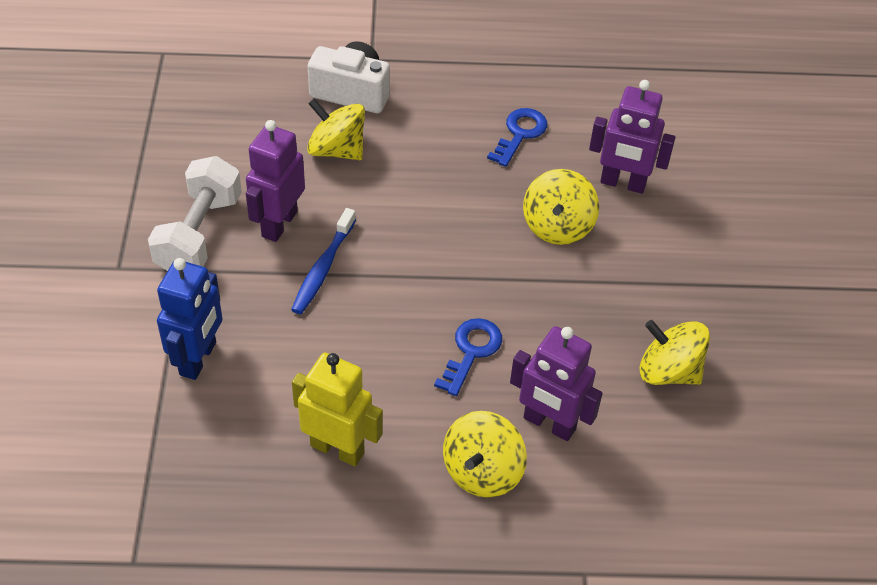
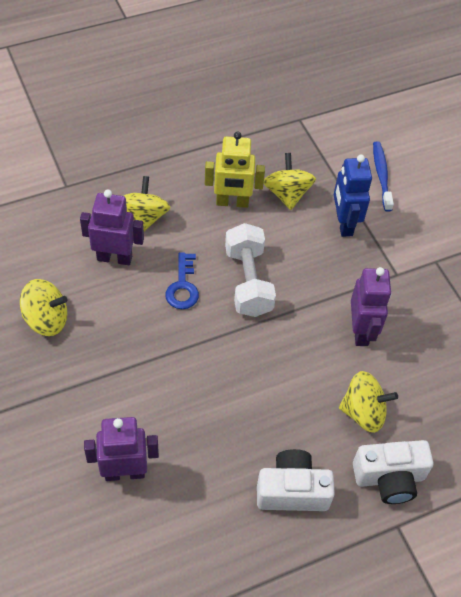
camera: 155 degrees right, 5 degrees up
white dumbbell [148,156,242,271] -> white dumbbell moved to [225,223,276,317]
blue toothbrush [291,208,356,314] -> blue toothbrush moved to [373,141,394,212]
blue key [487,108,547,167] -> none
yellow spinning top [523,169,599,245] -> yellow spinning top moved to [264,153,316,210]
none -> white camera [257,449,335,511]

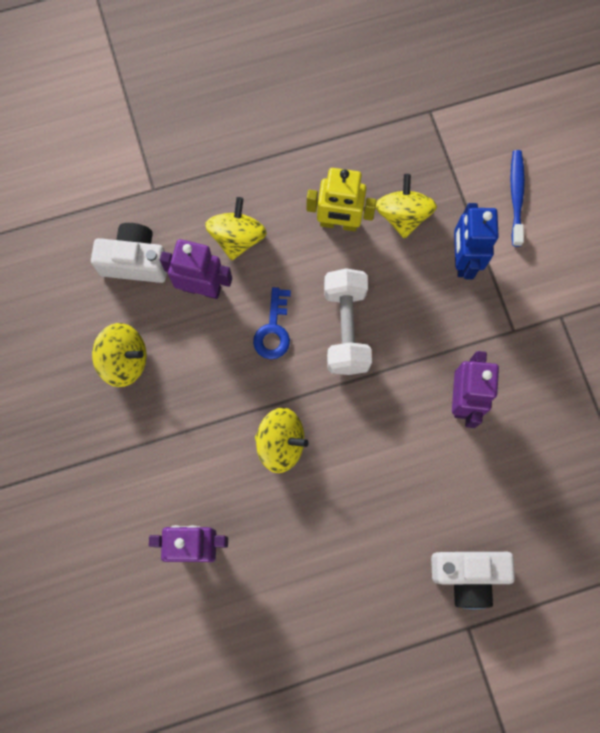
camera: 10 degrees right, 20 degrees up
white camera [257,449,335,511] -> white camera moved to [91,223,167,283]
yellow spinning top [339,371,398,433] -> yellow spinning top moved to [255,408,309,473]

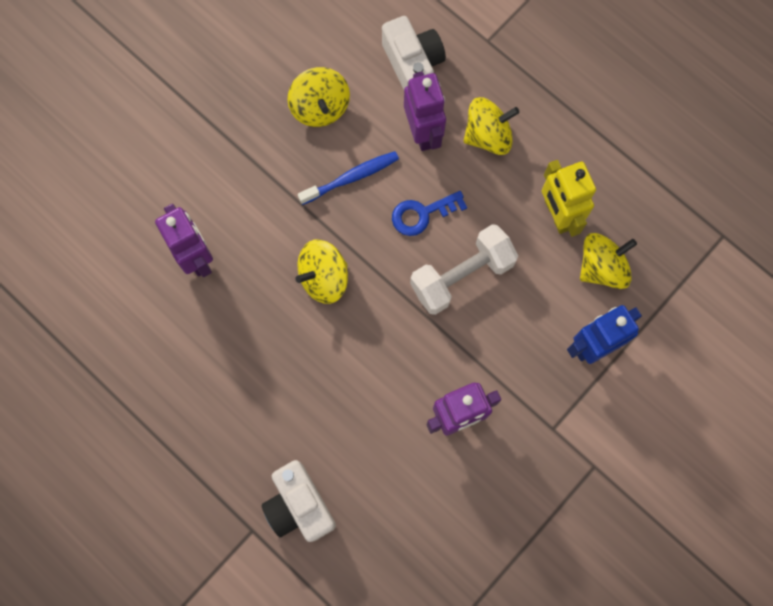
camera: 60 degrees right, 0 degrees up
yellow spinning top [255,408,309,473] -> yellow spinning top turned 75 degrees clockwise [295,239,348,304]
blue toothbrush [510,150,525,247] -> blue toothbrush moved to [298,151,399,205]

